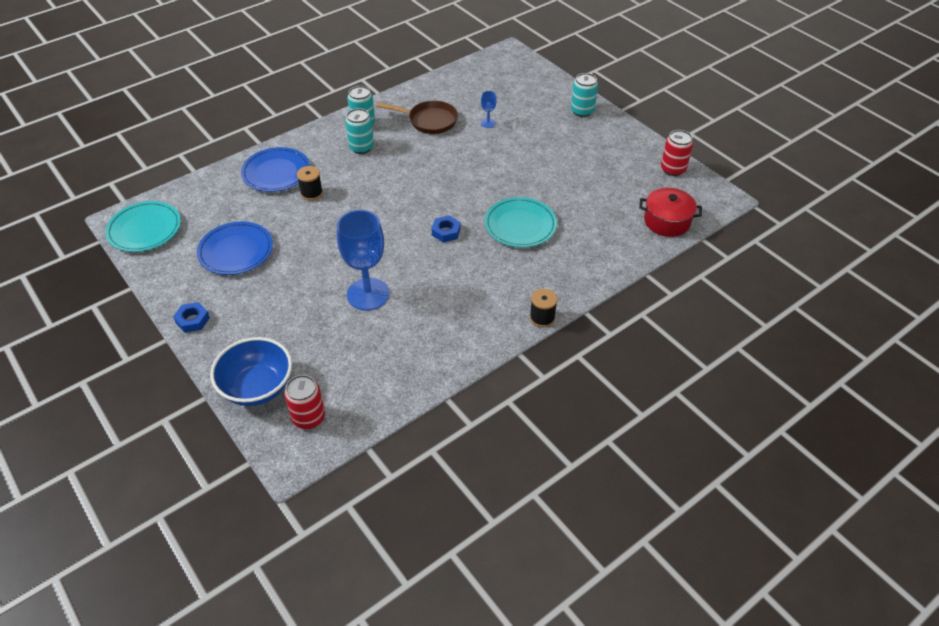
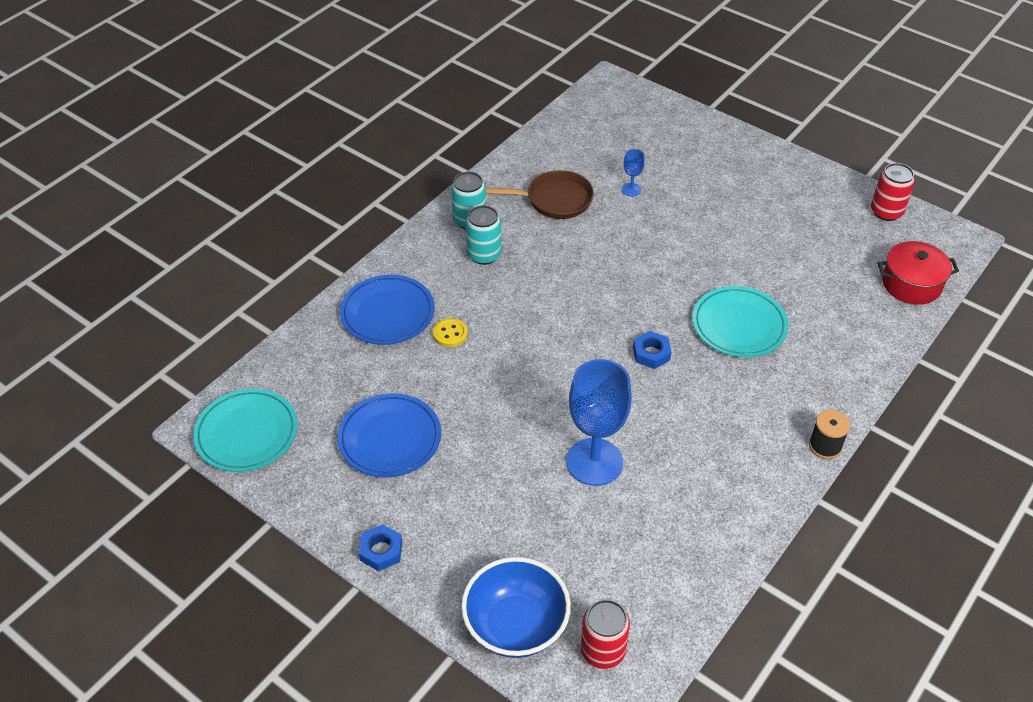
camera: 15 degrees left, 0 degrees up
black spool [297,166,323,201] -> yellow button [433,318,468,347]
turquoise can [571,73,598,117] -> none

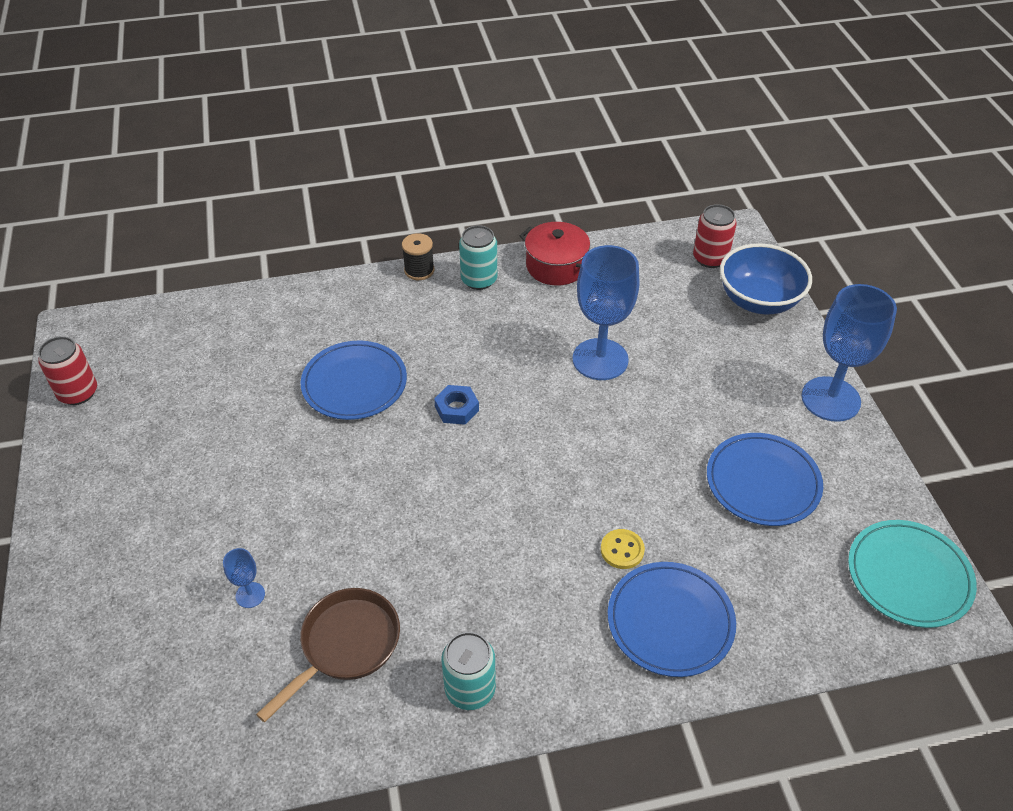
camera: 140 degrees left, 0 degrees up
blue nut [359,524,402,571] -> blue goblet [802,284,897,422]
turquoise can [466,205,501,265] -> turquoise can moved to [459,225,497,290]
brown pan [486,170,594,219] -> brown pan turned 90 degrees clockwise [256,588,400,723]
turquoise plate [692,286,789,358] -> blue plate [301,341,407,420]
red pot [877,241,959,305] -> red pot moved to [520,222,590,286]

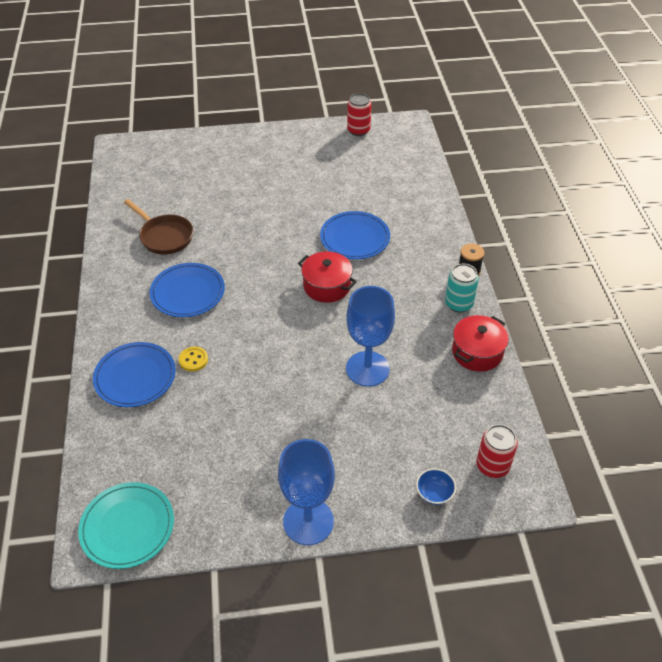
camera: 95 degrees right, 0 degrees up
blue goblet [223,548,265,608] -> none
blue nut [434,385,479,425] -> red pot [298,251,357,303]
turquoise can [442,632,496,710] -> none
blue plate [707,433,823,526] -> blue plate moved to [150,263,225,317]
blue bowl [720,244,812,314] -> blue bowl [416,468,456,505], size x0.48

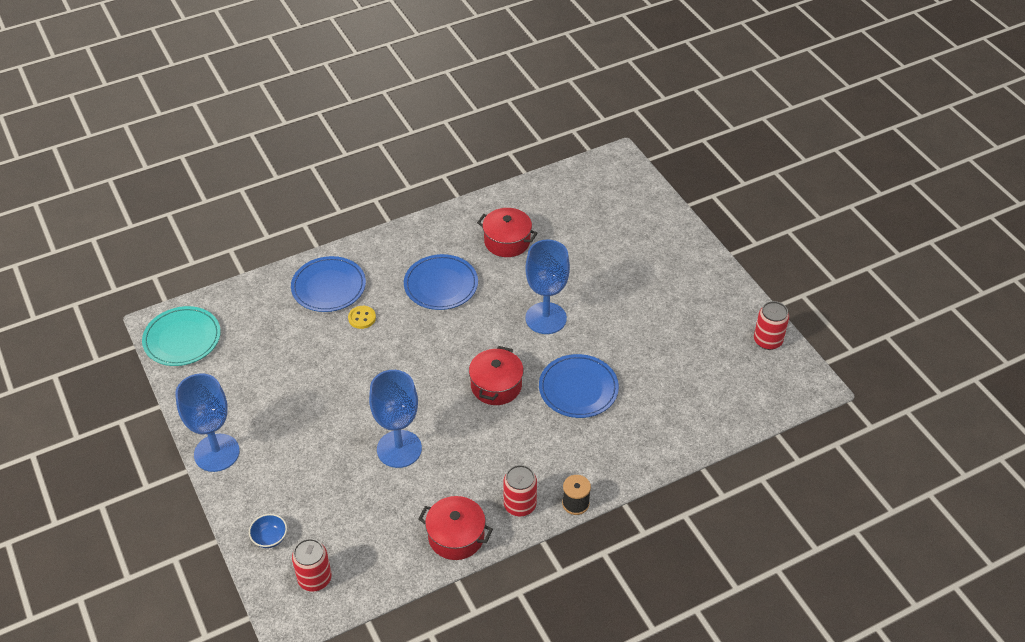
camera: 70 degrees right, 0 degrees up
brown pan [124,199,193,255] -> red pot [477,208,538,257]
turquoise can [445,264,479,313] -> red can [503,465,537,516]
none -> blue goblet [525,239,570,334]

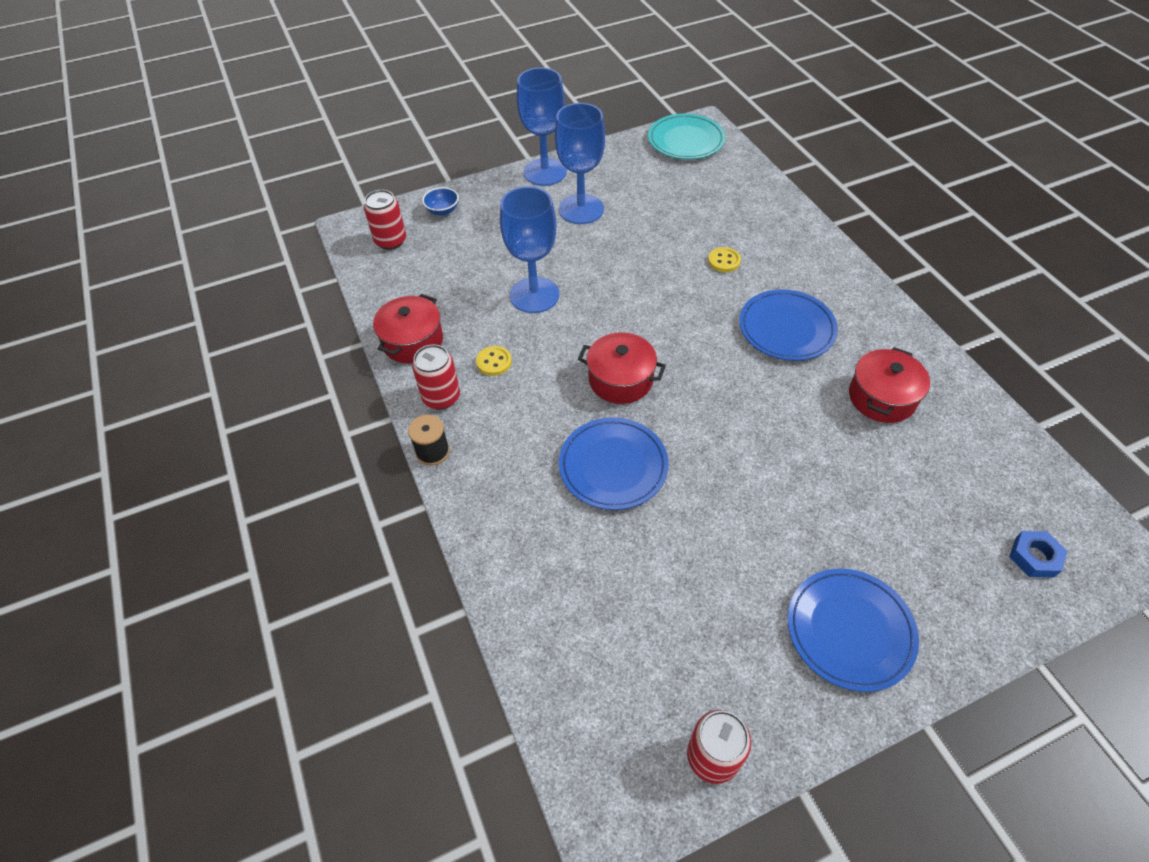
camera: 95 degrees right, 5 degrees up
blue plate [291,256,366,312] -> blue plate moved to [788,569,919,692]
blue goblet [525,239,570,334] -> blue goblet moved to [555,103,605,224]
none -> yellow button [476,346,512,376]
none -> blue nut [1009,531,1067,578]

